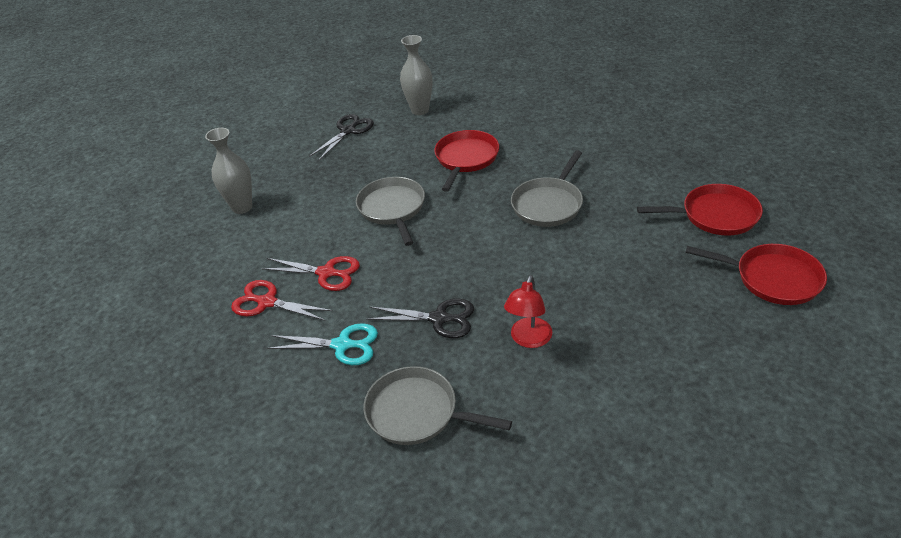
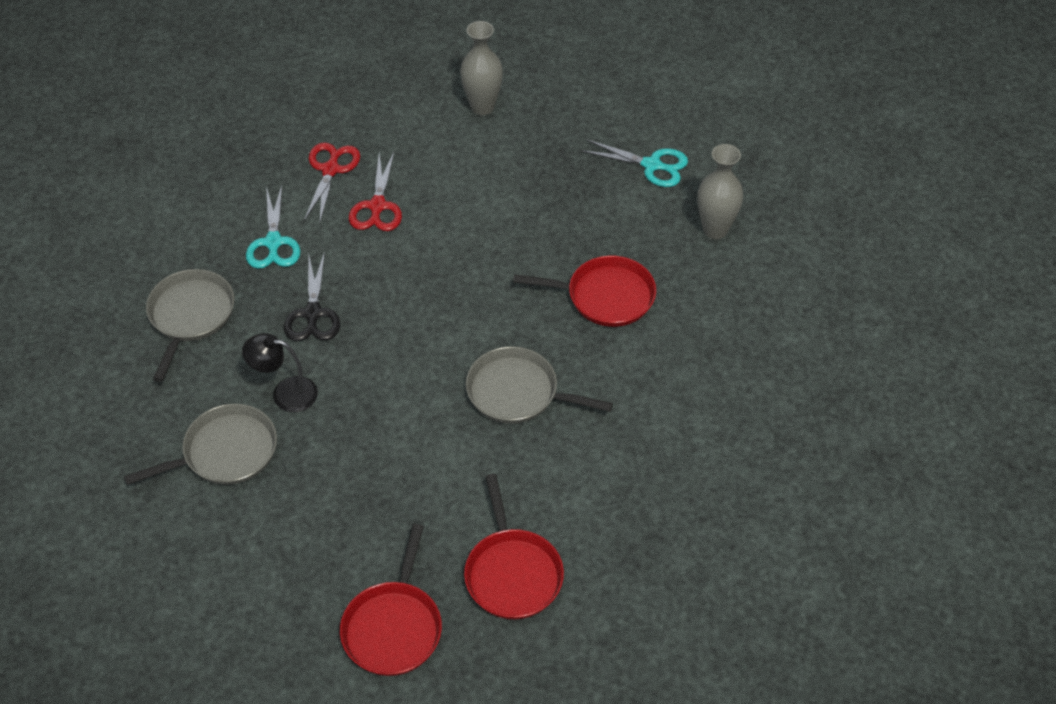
camera: 75 degrees right, 10 degrees up
black scissors [309,114,374,160] -> turquoise scissors [581,139,688,187]
grey pan [356,177,425,246] -> grey pan moved to [124,404,277,485]
red lamp [504,275,552,348] -> black lamp [242,333,318,412]

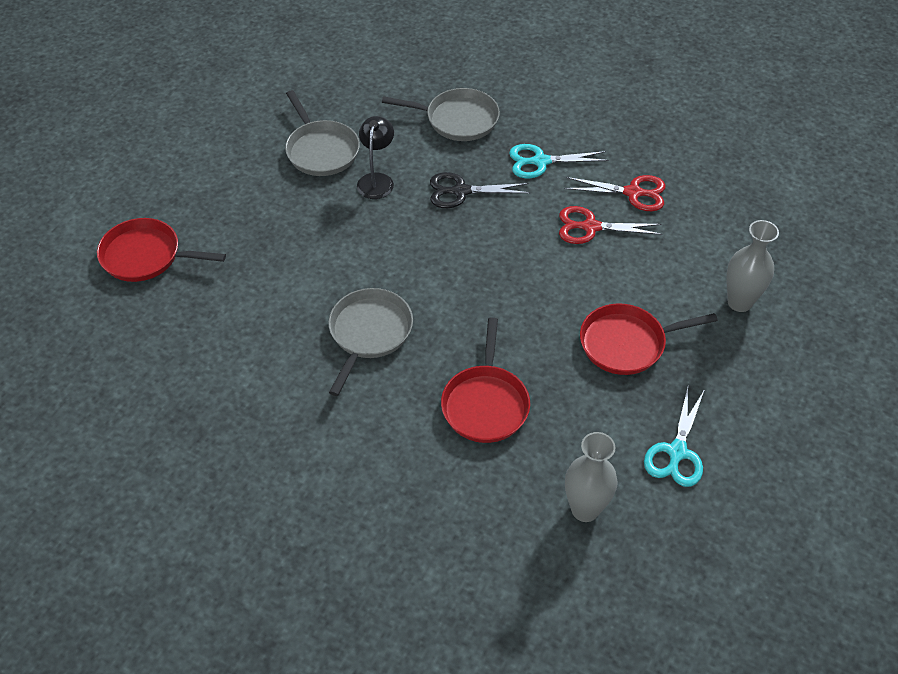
camera: 90 degrees right, 0 degrees up
red pan [464,474,564,619] -> red pan moved to [580,303,718,375]

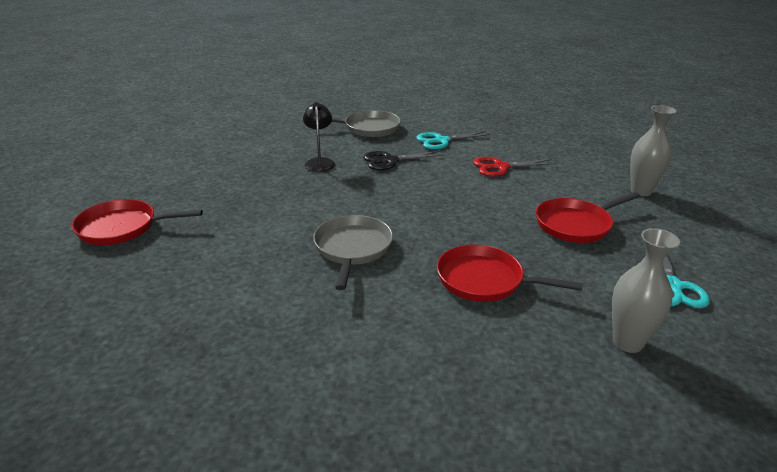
camera: 15 degrees left, 20 degrees down
grey pan [285,90,360,176] -> none
red pan [441,317,530,443] -> red pan turned 120 degrees clockwise [437,245,583,302]
red scissors [564,175,666,211] -> none

